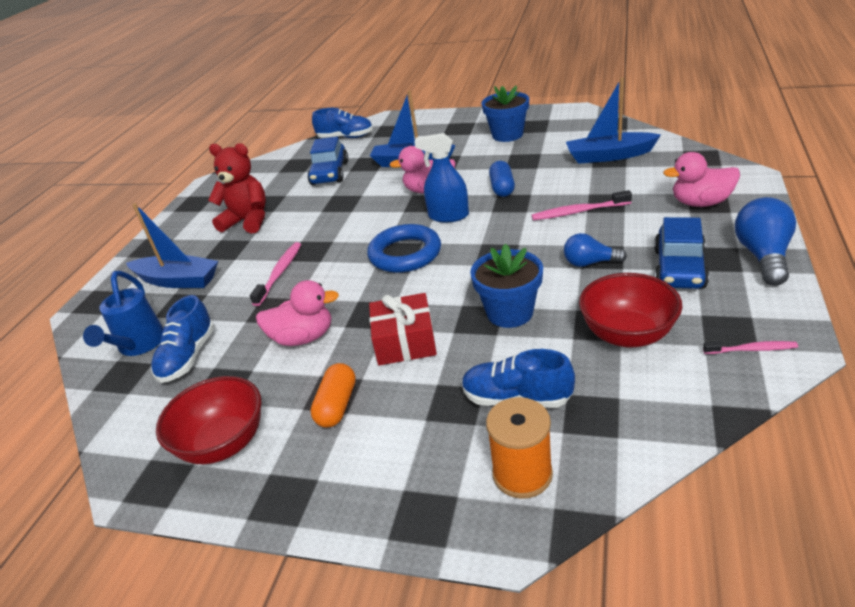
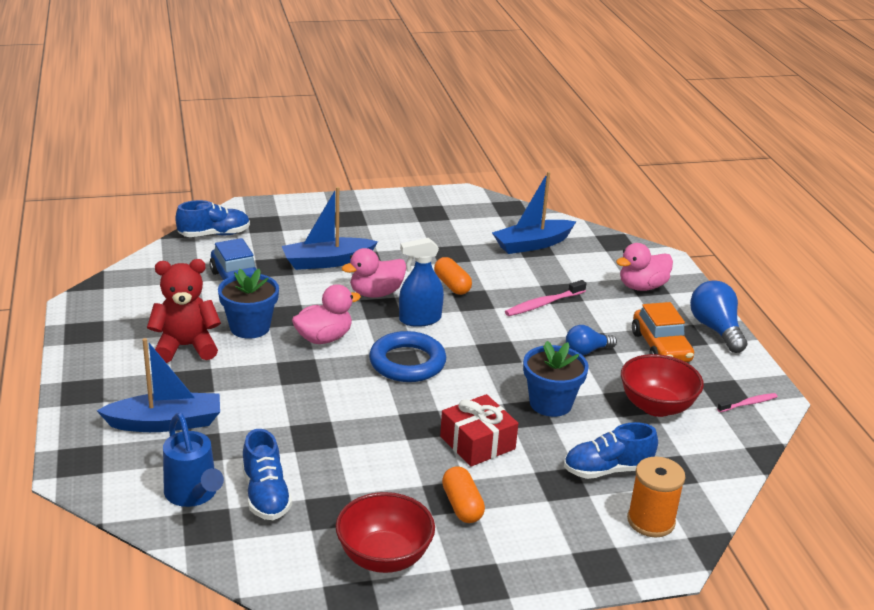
camera: 35 degrees left, 5 degrees down
pink toothbrush [250,242,301,306] -> none
pink duck [256,280,339,346] -> pink duck moved to [292,284,361,344]
blue flower pot [482,86,529,142] -> blue flower pot moved to [218,269,279,339]
blue capsule [489,161,515,197] -> orange capsule [434,257,472,295]
blue car [654,217,709,289] -> orange car [632,302,694,362]

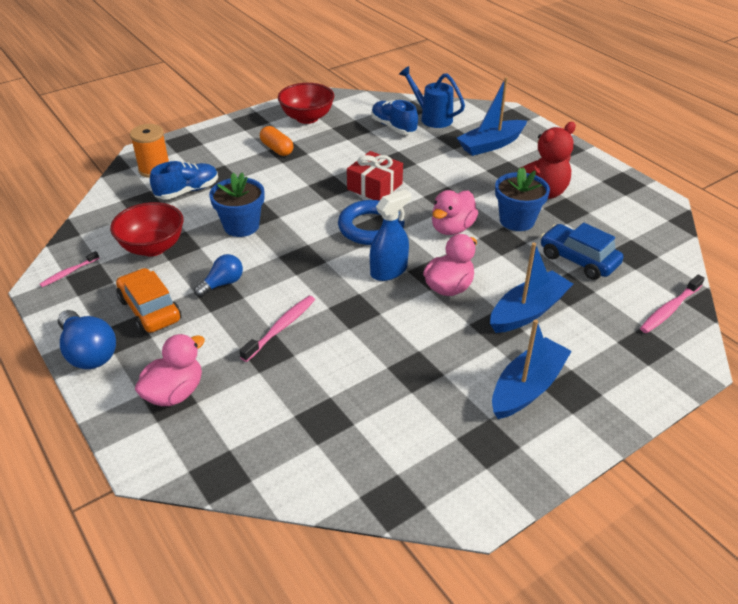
camera: 160 degrees right, 10 degrees up
blue shoe [175,200,250,237] -> pink toothbrush [640,274,705,333]
orange capsule [434,257,472,295] -> none
red gift [440,394,518,467] -> red gift moved to [347,151,403,201]
blue boat [492,171,576,254] -> blue boat moved to [492,319,572,419]

